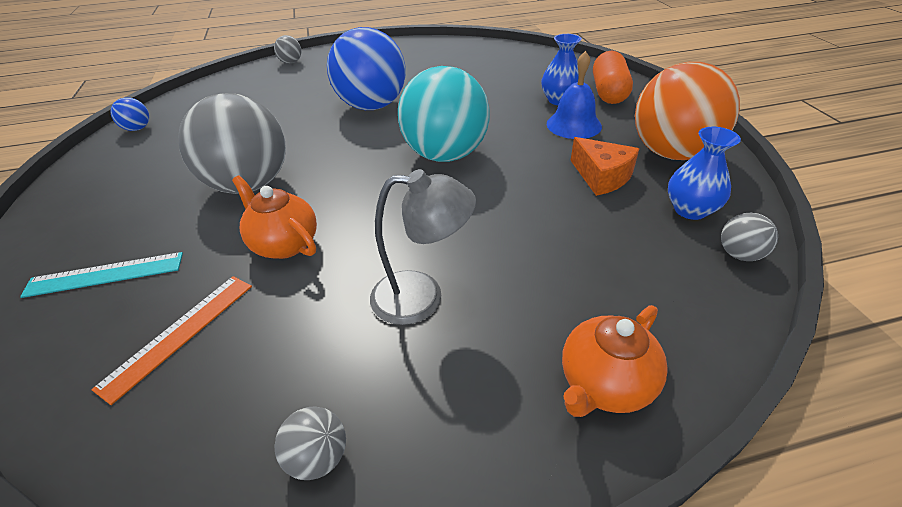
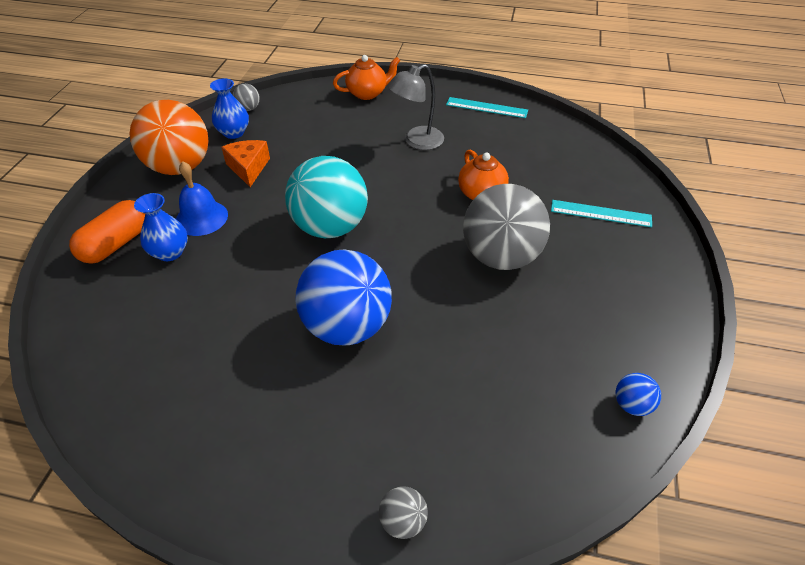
camera: 155 degrees left, 5 degrees up
orange ruler [91,276,252,405] -> none
grey ball [274,406,346,480] -> turquoise ruler [446,97,528,118]
grey lamp [370,169,476,325] -> grey lamp turned 60 degrees counterclockwise [388,64,444,150]

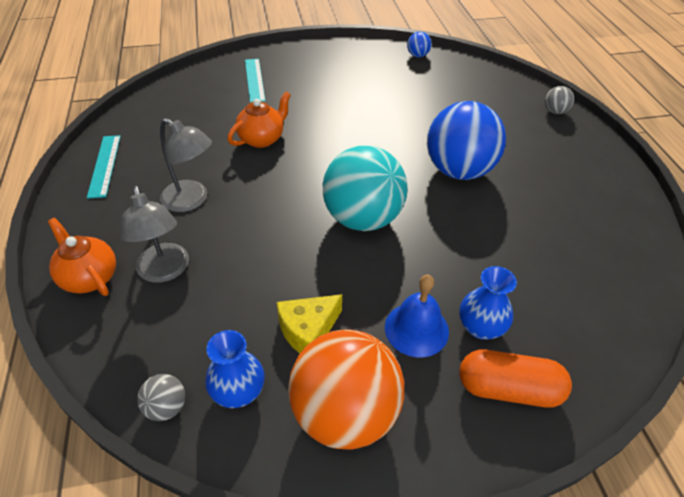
camera: 115 degrees left, 0 degrees up
orange cheese [221,140,270,187] -> yellow cheese [276,294,342,353]
grey ball [463,184,550,270] -> none
none -> grey lamp [120,186,189,283]

